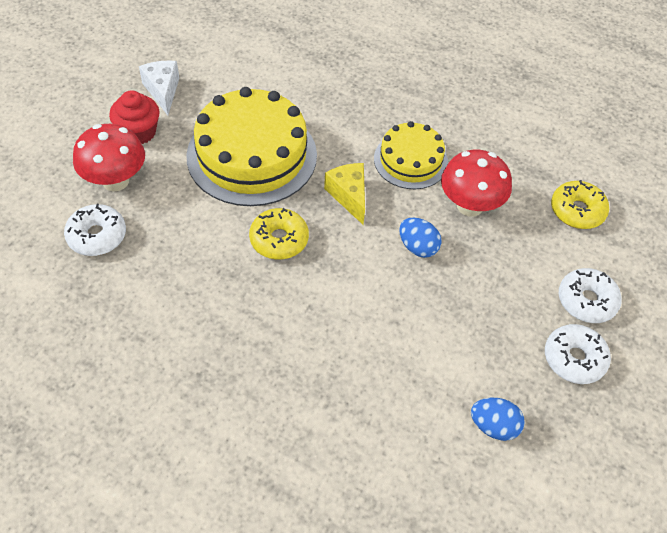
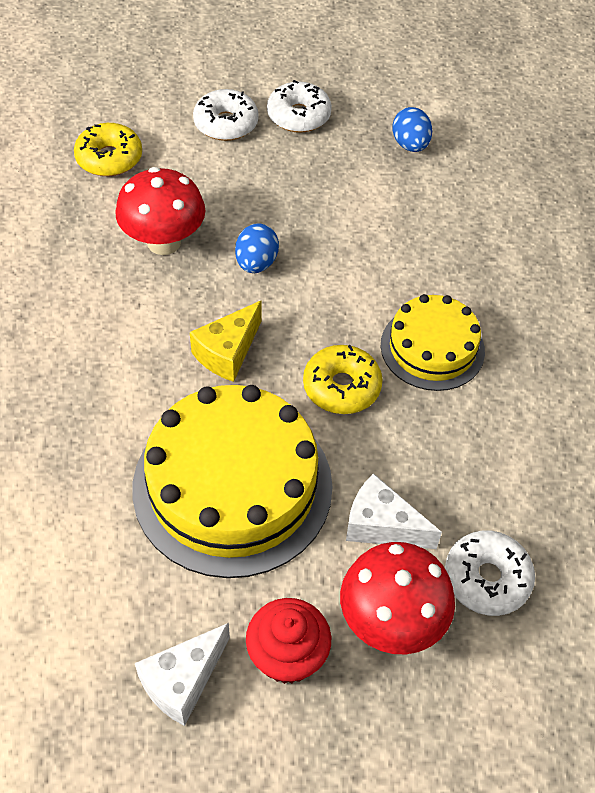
camera: 120 degrees left, 0 degrees up
yellow cake [374,121,448,189] -> yellow cake moved to [381,294,485,391]
none -> white cheese [346,473,442,549]

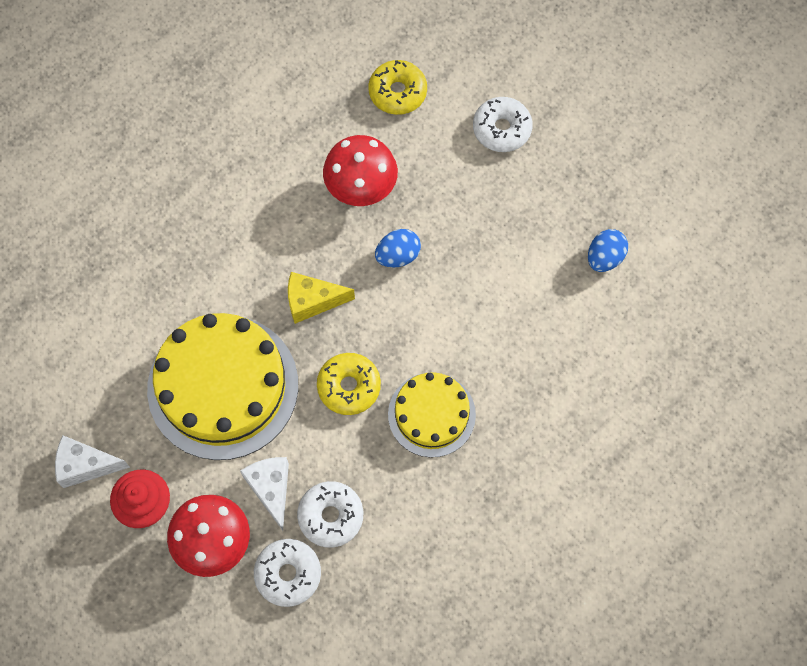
camera: 50 degrees right, 15 degrees up
white donut [267,80,332,133] -> white donut moved to [297,481,363,548]

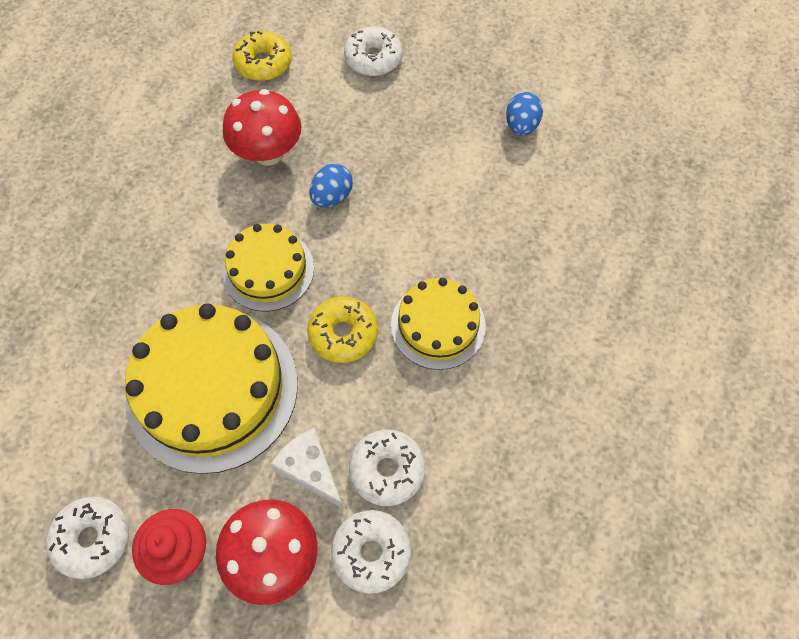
camera: 25 degrees left, 5 degrees down
white cheese [55,435,130,488] -> white donut [46,496,129,579]
yellow cheese [288,272,355,324] -> yellow cake [222,224,314,312]

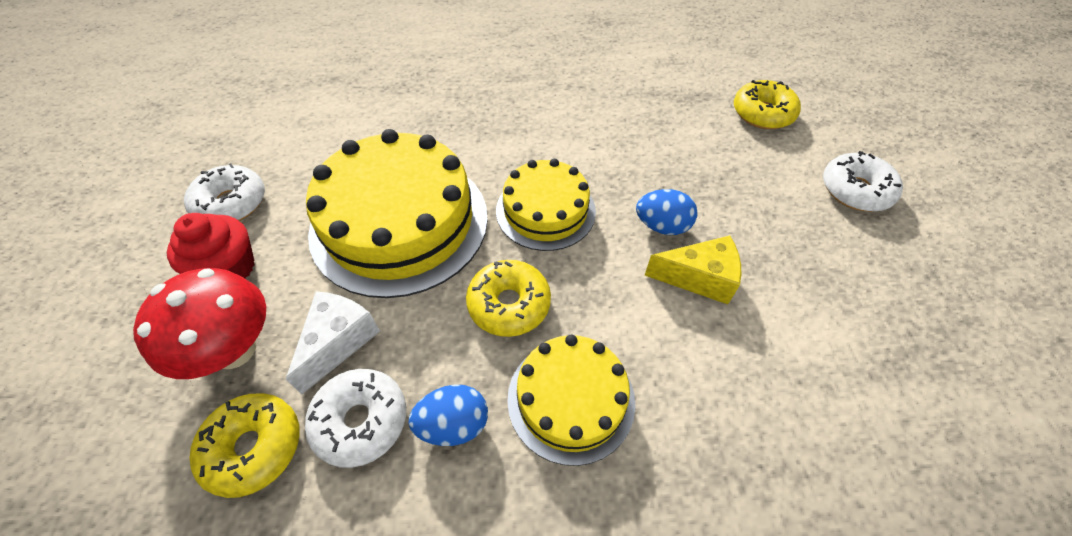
camera: 65 degrees right, 10 degrees down
red mushroom [223,89,302,166] -> none
white donut [331,510,411,594] -> yellow donut [189,393,299,498]
blue egg [506,92,543,136] -> blue egg moved to [408,384,488,446]
none -> yellow cheese [645,235,741,304]

